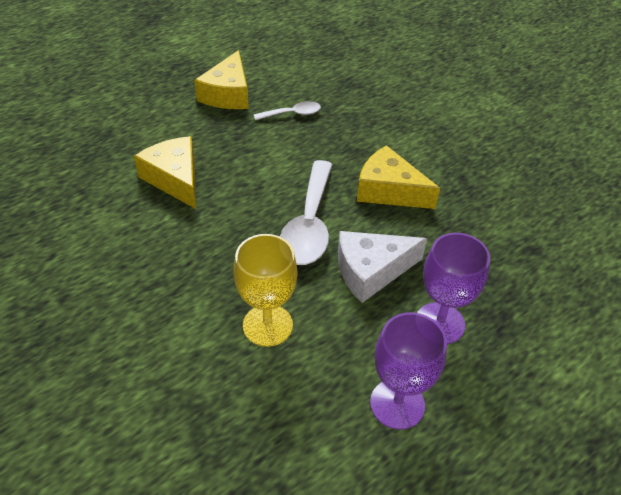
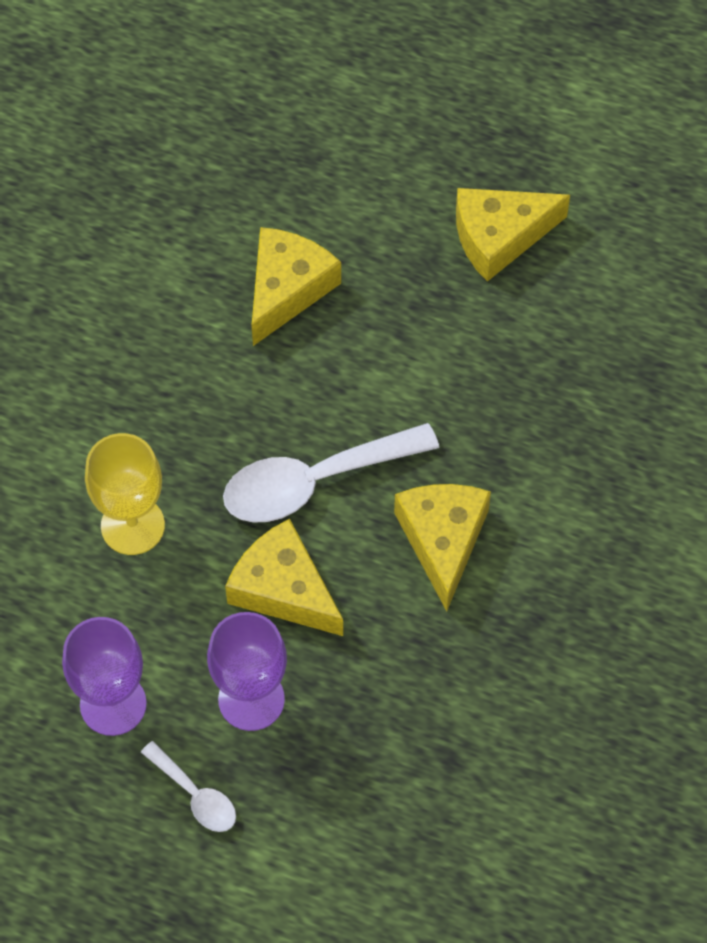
camera: 60 degrees right, 15 degrees up
white spoon [253,101,321,120] -> white spoon moved to [141,741,236,832]
white cheese [338,231,427,303] -> yellow cheese [225,519,343,636]

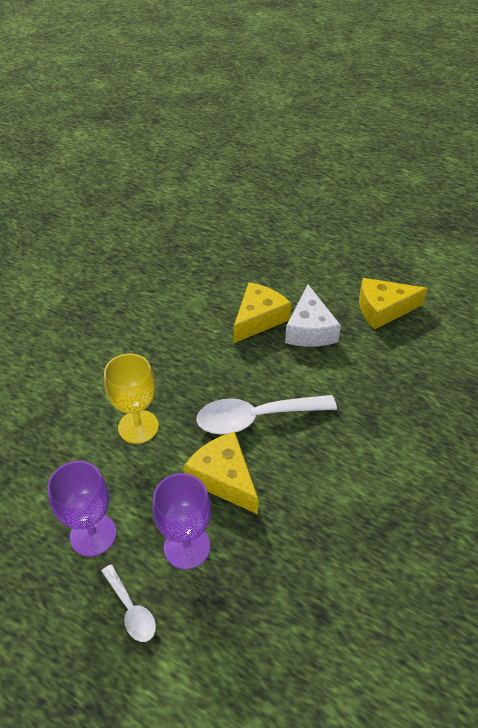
camera: 10 degrees right, 15 degrees down
yellow cheese [394,484,491,611] -> none
none -> white cheese [285,284,341,347]

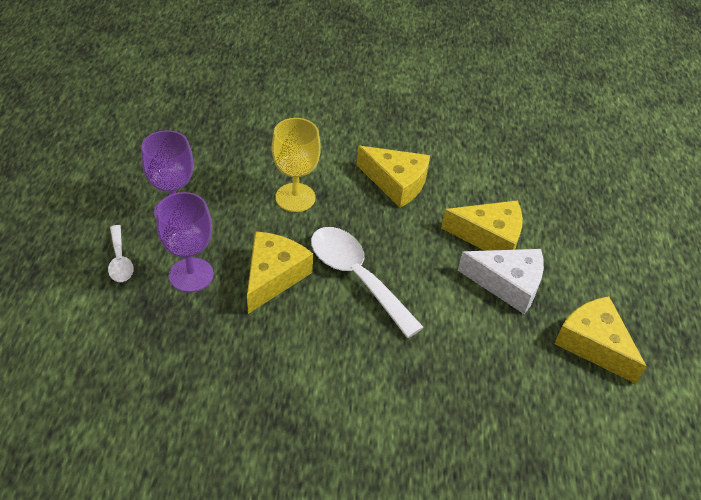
camera: 60 degrees right, 0 degrees up
white spoon [102,564,156,642] -> white spoon turned 45 degrees counterclockwise [108,225,133,282]
white cheese [285,284,341,347] -> white cheese turned 135 degrees counterclockwise [458,249,544,314]
none -> yellow cheese [356,146,430,208]

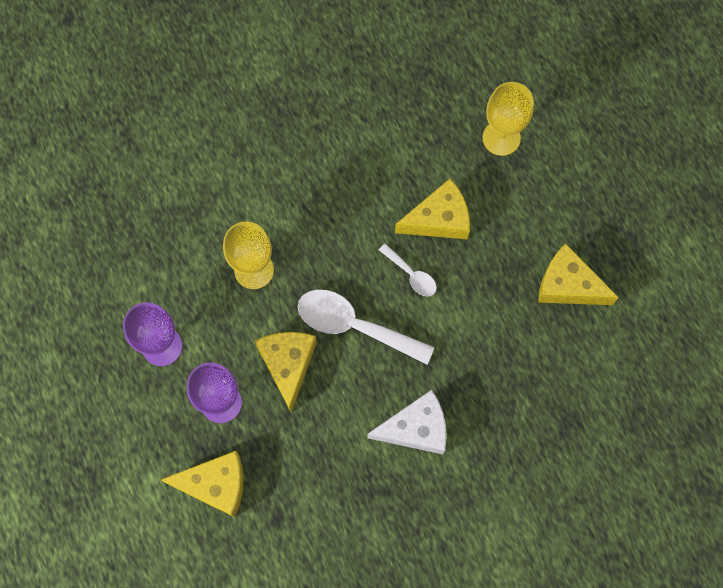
camera: 25 degrees left, 25 degrees up
white spoon [108,225,133,282] -> white spoon moved to [379,244,437,297]
yellow cheese [356,146,430,208] -> yellow cheese moved to [161,451,244,517]
white cheese [458,249,544,314] -> white cheese moved to [367,390,447,454]
none -> yellow goblet [482,82,534,156]

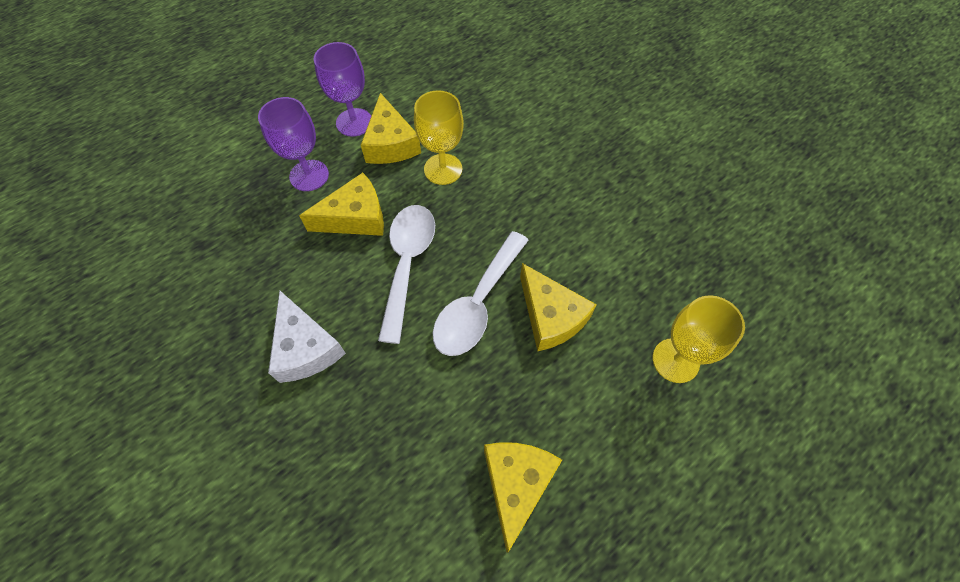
camera: 75 degrees right, 10 degrees down
yellow cheese [161,451,244,517] -> yellow cheese moved to [361,93,421,164]
white spoon [379,244,437,297] -> white spoon [432,231,529,356], size x1.93

